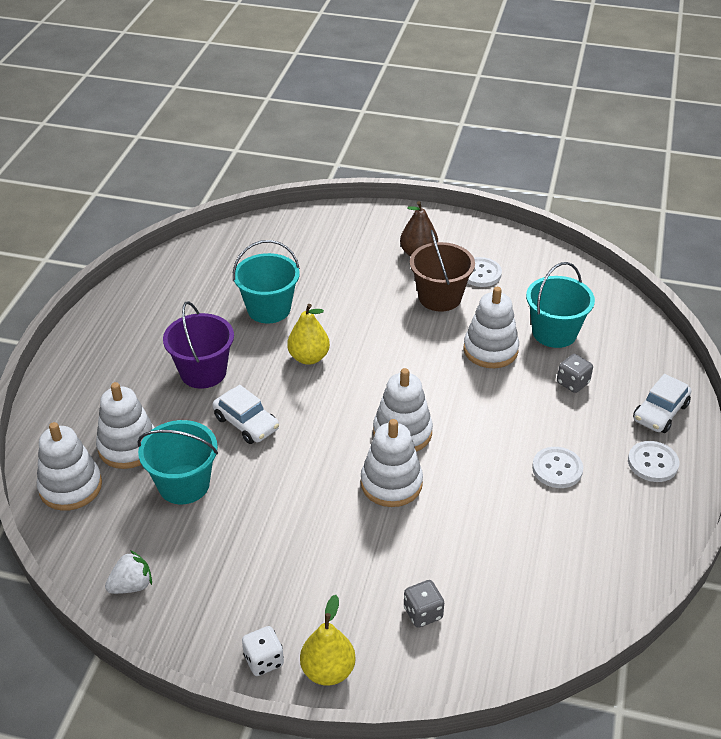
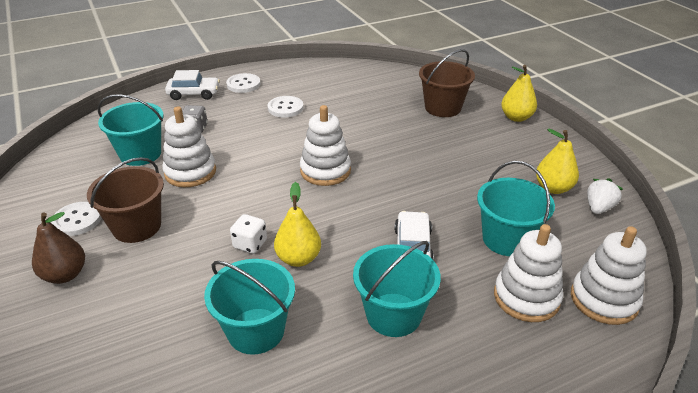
camera: 130 degrees left, 5 degrees down
white strawberry [105,550,152,594] -> white strawberry turned 105 degrees clockwise [587,178,623,214]
purple bucket [163,301,234,388] -> turquoise bucket [353,241,441,337]
white dice [242,626,284,676] -> white dice moved to [230,214,267,254]
white stacking toy [361,419,423,507] -> none
grey dice [404,580,444,628] -> brown bucket [419,49,475,117]
none -> yellow pear [536,128,579,194]

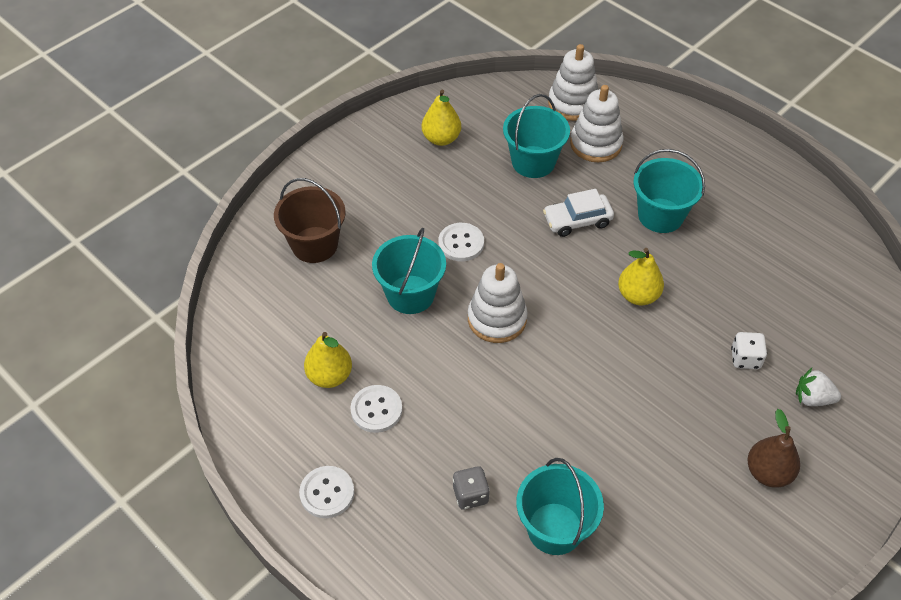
camera: 110 degrees left, 15 degrees up
white button [51,202,102,236] -> white button moved to [438,223,484,261]
brown bucket [87,157,164,243] -> none
white stacking toy [162,106,216,187] -> none
white car [165,70,220,100] -> none
turquoise bucket [204,259,295,355] -> turquoise bucket moved to [372,228,446,314]
white dice [230,214,267,254] -> white dice moved to [731,332,767,369]
yellow pear [501,65,537,122] -> yellow pear moved to [304,332,352,388]
white strawberry [587,178,623,214] -> white strawberry moved to [796,368,841,406]

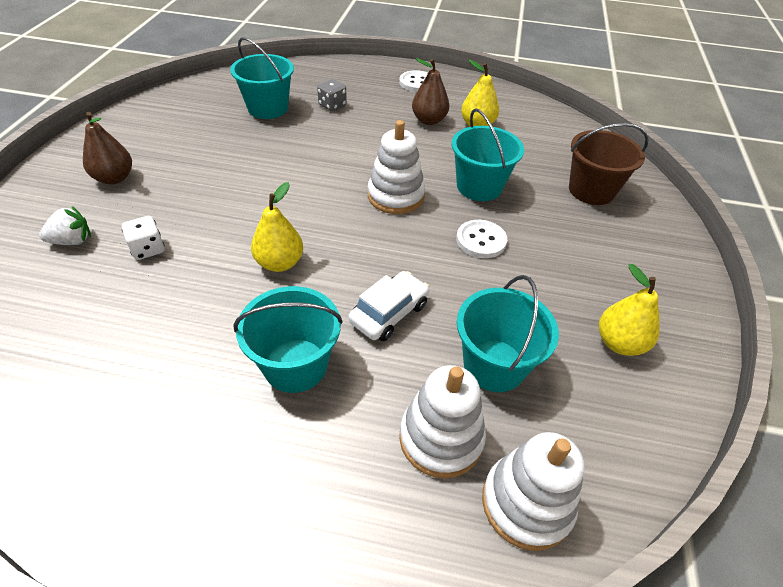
camera: 145 degrees right, 5 degrees down
white button [351,385,402,433] -> brown pear [412,58,450,125]

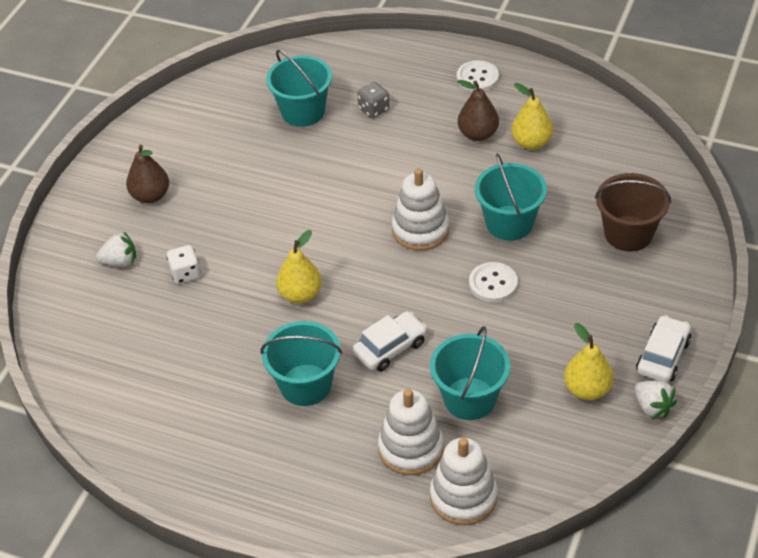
camera: 15 degrees right, 0 degrees up
none -> white strawberry [635,381,677,419]
none -> white car [636,315,691,382]

